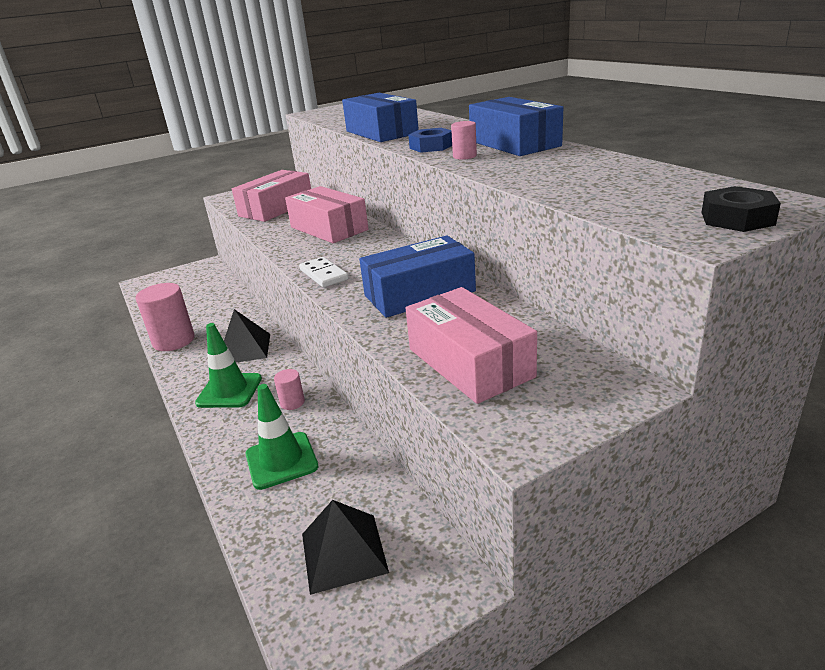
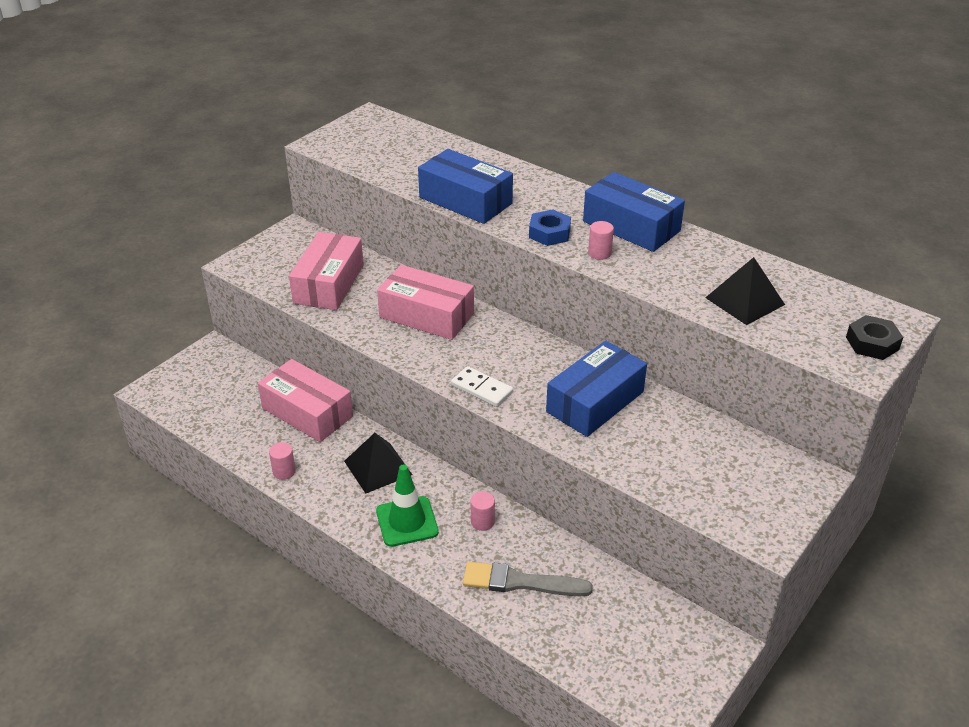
camera: 25 degrees left, 10 degrees up
pink cylinder [135,283,195,351] -> pink cylinder [269,442,296,480], size x0.49
green traffic cone [246,384,318,490] -> grey brush [463,562,593,596]
black pyramid [302,500,389,595] -> black pyramid moved to [705,257,785,325]
pink box [406,287,537,404] -> pink box moved to [258,359,353,442]

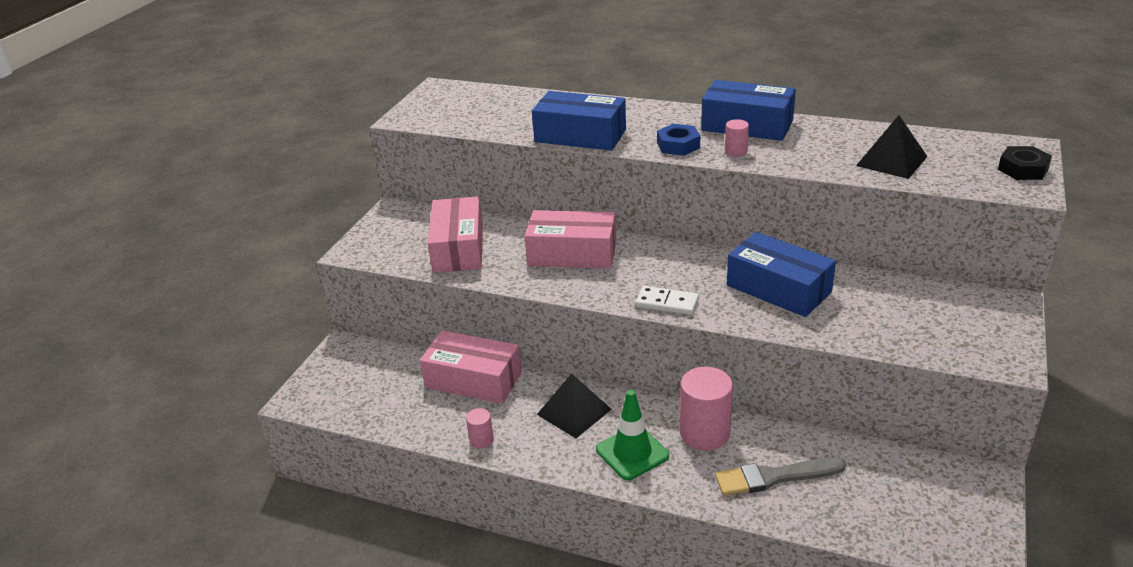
camera: 15 degrees left, 5 degrees down
pink cylinder [471,492,495,531] -> pink cylinder [680,367,733,450], size x2.04
blue box [546,341,647,437] -> blue box turned 75 degrees counterclockwise [727,232,836,317]

